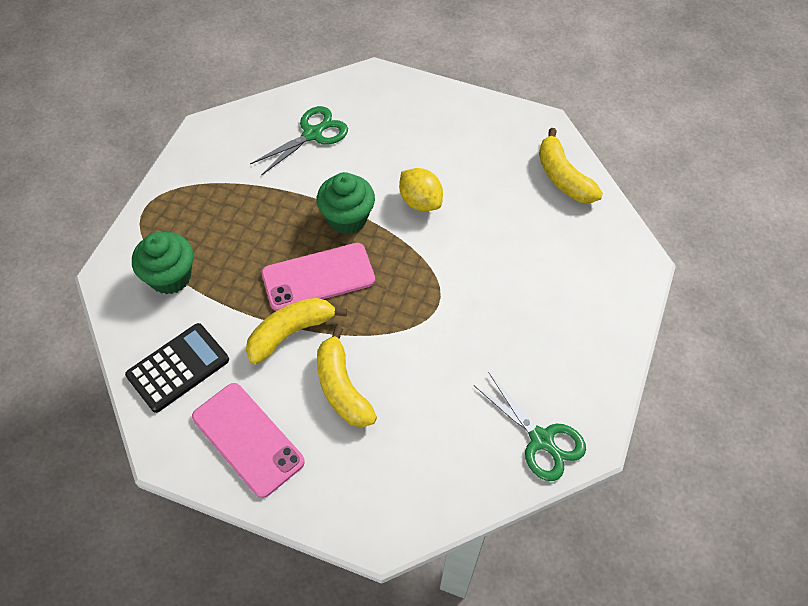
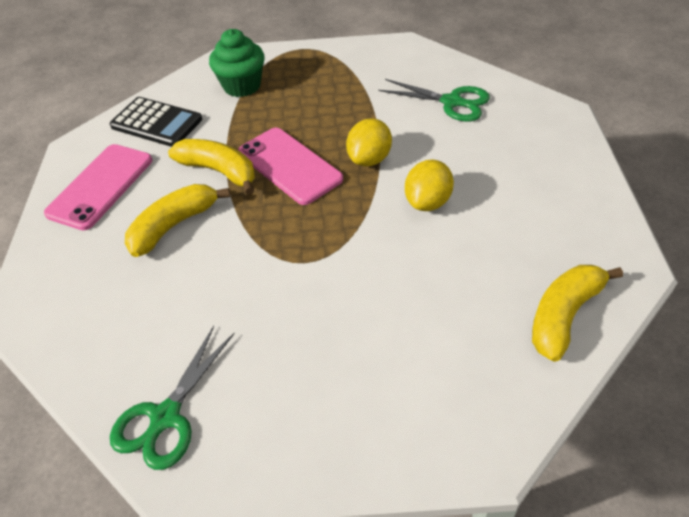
camera: 70 degrees right, 10 degrees down
green cupcake [317,172,375,234] -> yellow lemon [346,118,392,167]

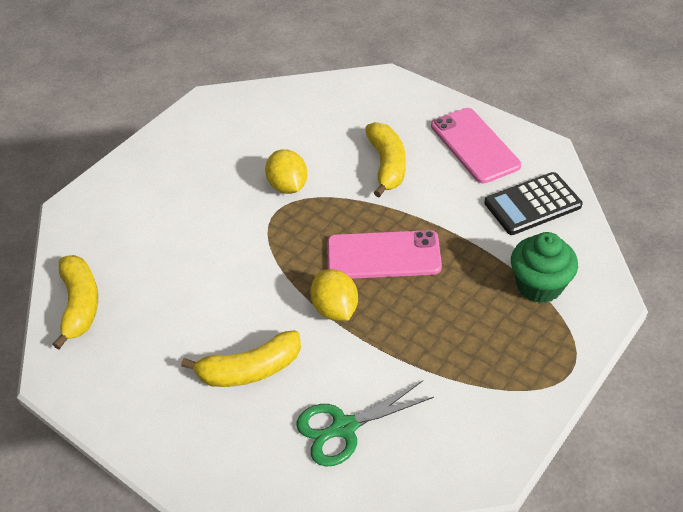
camera: 130 degrees right, 0 degrees up
green scissors [110,326,235,470] -> none
yellow banana [168,139,255,195] -> yellow banana moved to [181,330,301,387]
yellow lemon [405,160,454,211] -> yellow lemon moved to [265,149,307,194]

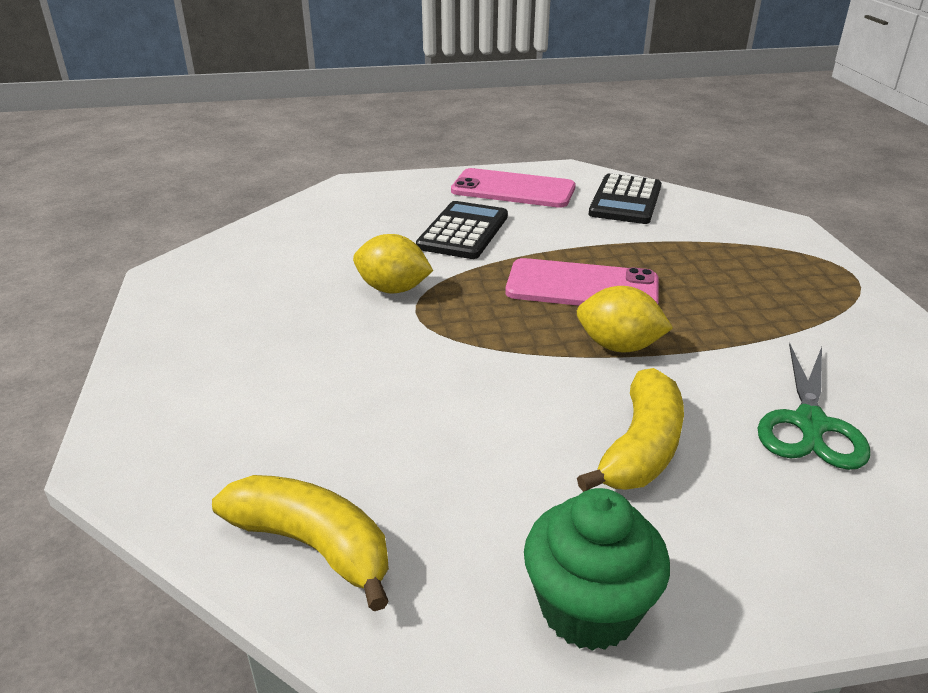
camera: 50 degrees left, 15 degrees down
pink phone [327,230,442,279] -> pink phone turned 60 degrees clockwise [505,258,659,306]
yellow banana [365,122,406,197] -> black calculator [416,201,508,259]
green cupcake [511,232,578,303] -> green cupcake moved to [524,488,670,651]

